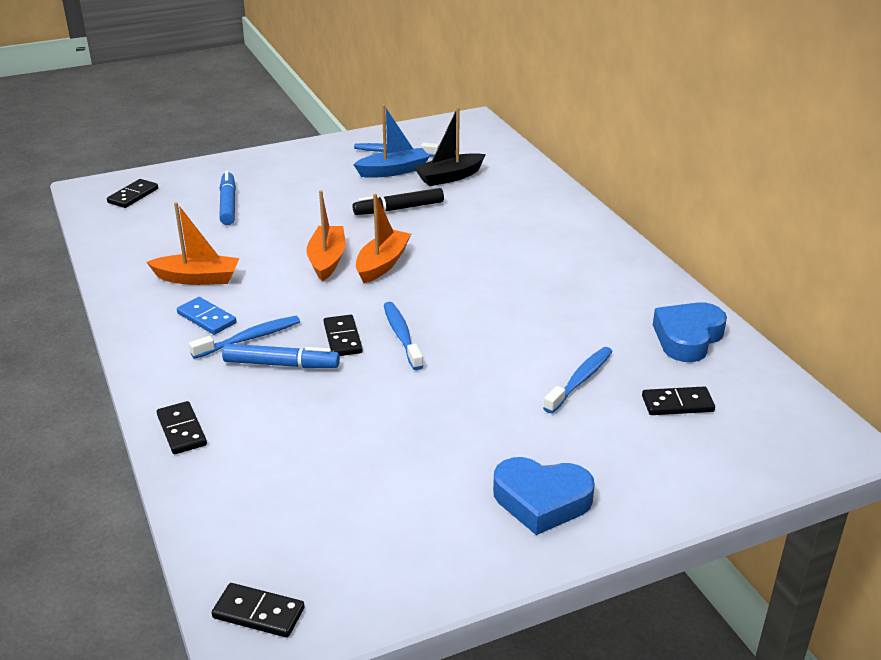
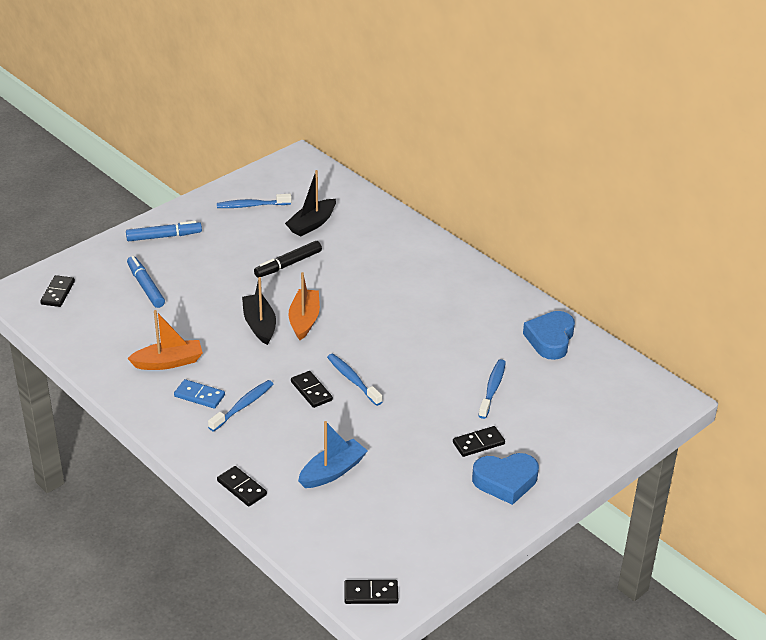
camera: 20 degrees left, 5 degrees up
blue marker [222,344,340,368] -> blue marker moved to [126,221,202,241]
orange boat [307,190,345,281] -> black boat [242,277,276,345]
blue boat [353,105,430,178] -> blue boat moved to [298,421,368,488]
black domino [642,386,715,415] -> black domino moved to [453,426,505,457]

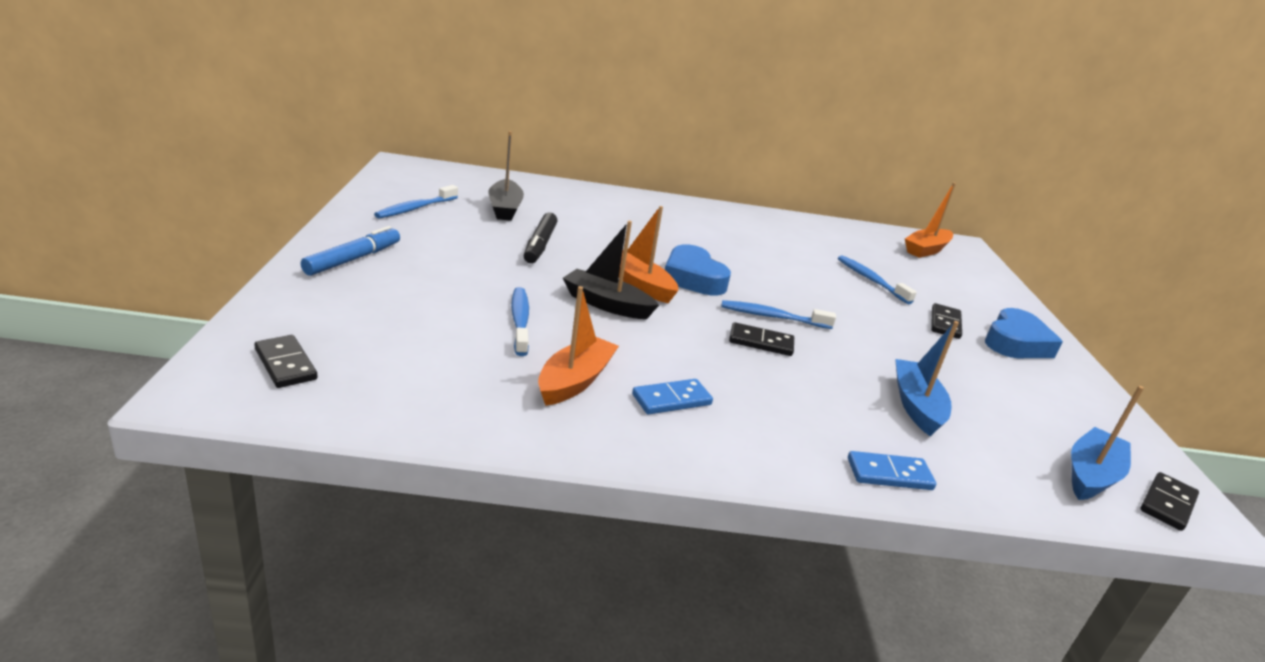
camera: 50 degrees left, 10 degrees down
blue marker [127,256,165,308] -> none
blue toothbrush [208,380,273,432] -> blue toothbrush moved to [511,287,529,356]
black domino [217,466,267,506] -> blue domino [848,451,936,490]
blue heart [523,311,575,360] -> blue heart moved to [665,244,731,295]
none -> orange boat [905,182,956,258]
none -> blue boat [1071,386,1144,500]

